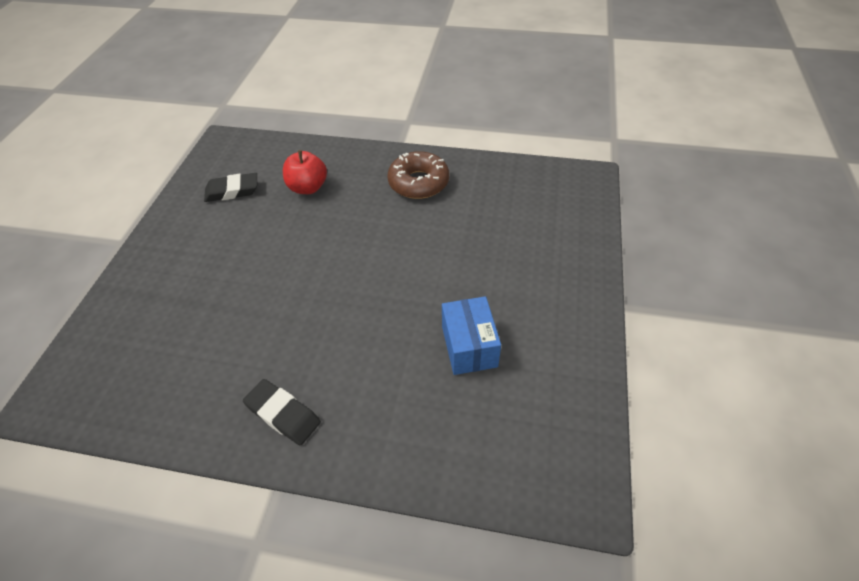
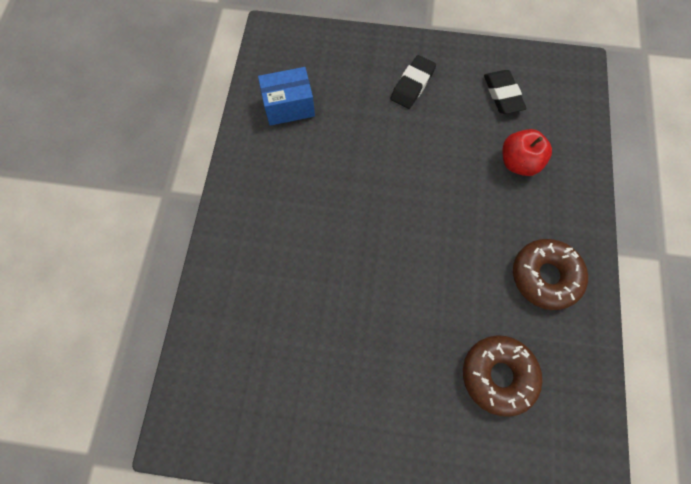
camera: 85 degrees right, 20 degrees up
black eraser [243,379,321,445] -> black eraser moved to [390,55,436,109]
blue box [442,296,501,375] -> blue box moved to [258,67,315,126]
none -> brown donut [463,335,542,417]

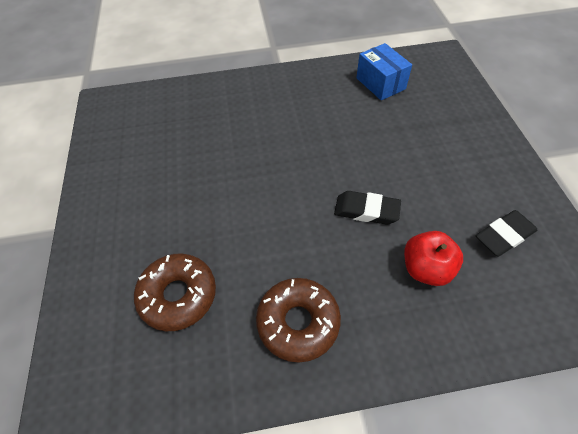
camera: 75 degrees right, 15 degrees down
black eraser [390,55,436,109] -> black eraser moved to [334,191,401,225]

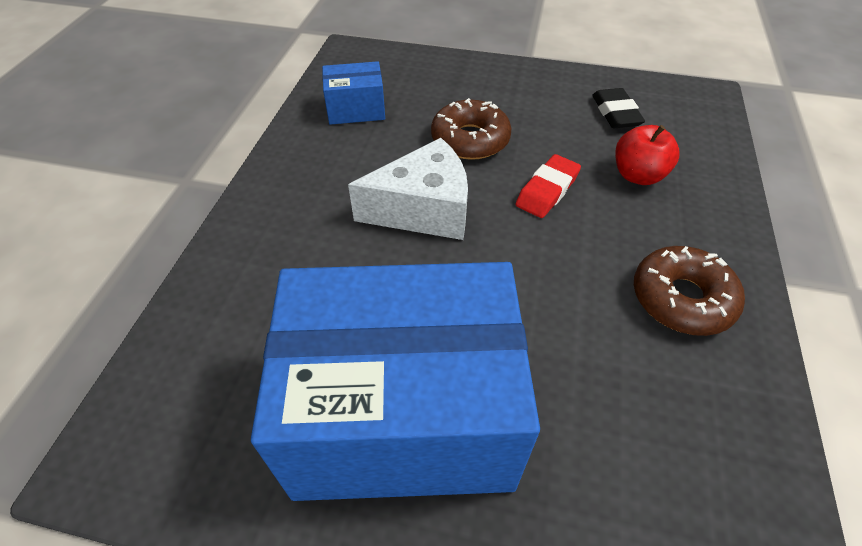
camera: 70 degrees left, 5 degrees down
brown donut [134,254,216,331] -> brown donut moved to [431,98,512,160]
black eraser [334,191,401,225] -> red eraser [516,154,581,218]
none -> blue box [251,262,540,501]
none -> white cheese [348,138,468,240]

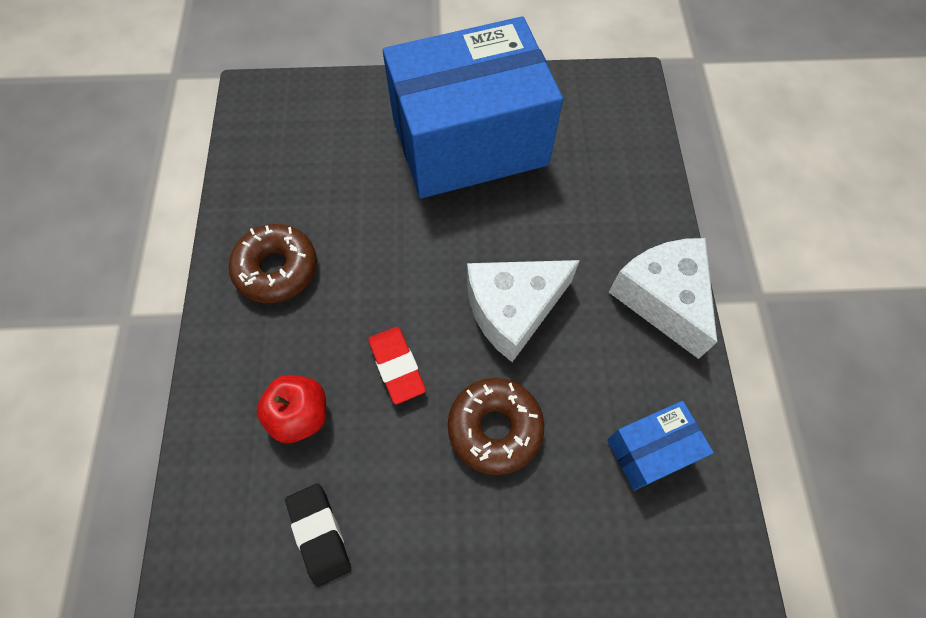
camera: 165 degrees right, 15 degrees up
red eraser [516,154,581,218] -> red eraser turned 45 degrees counterclockwise [368,327,426,404]
none -> white cheese [609,238,717,359]

